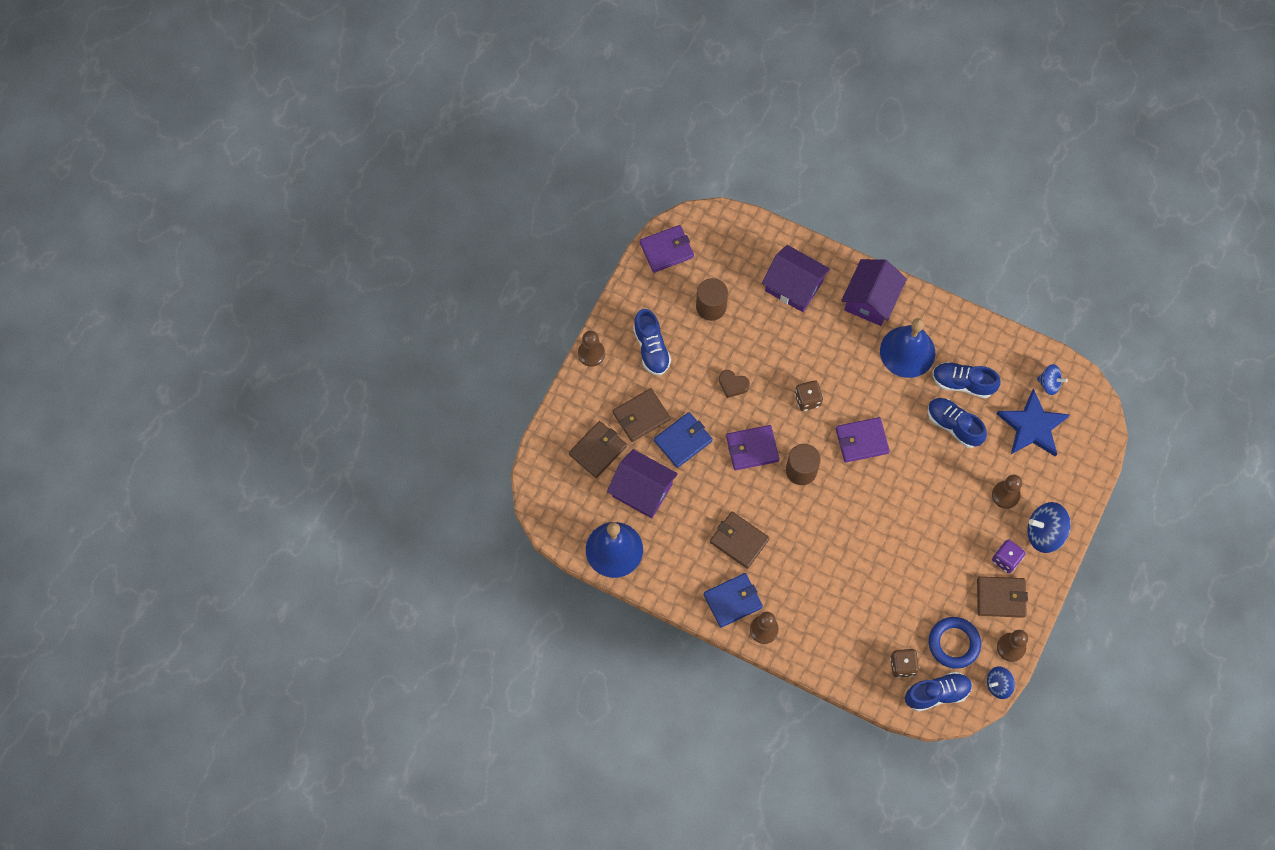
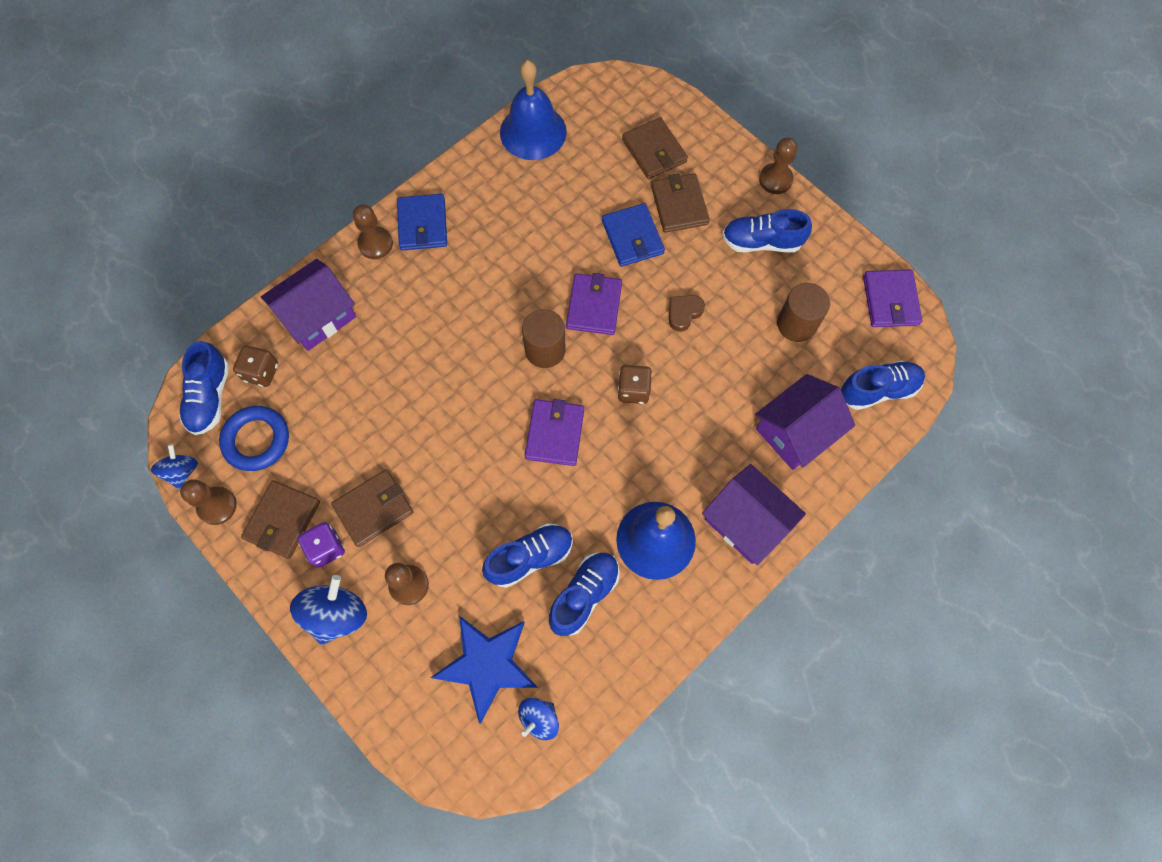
camera: 110 degrees right, 0 degrees up
purple house [607,449,678,518] -> purple house moved to [261,259,356,351]
brown wallet [710,512,770,569] -> brown wallet moved to [331,470,413,547]
none -> blue shoe [841,361,925,410]

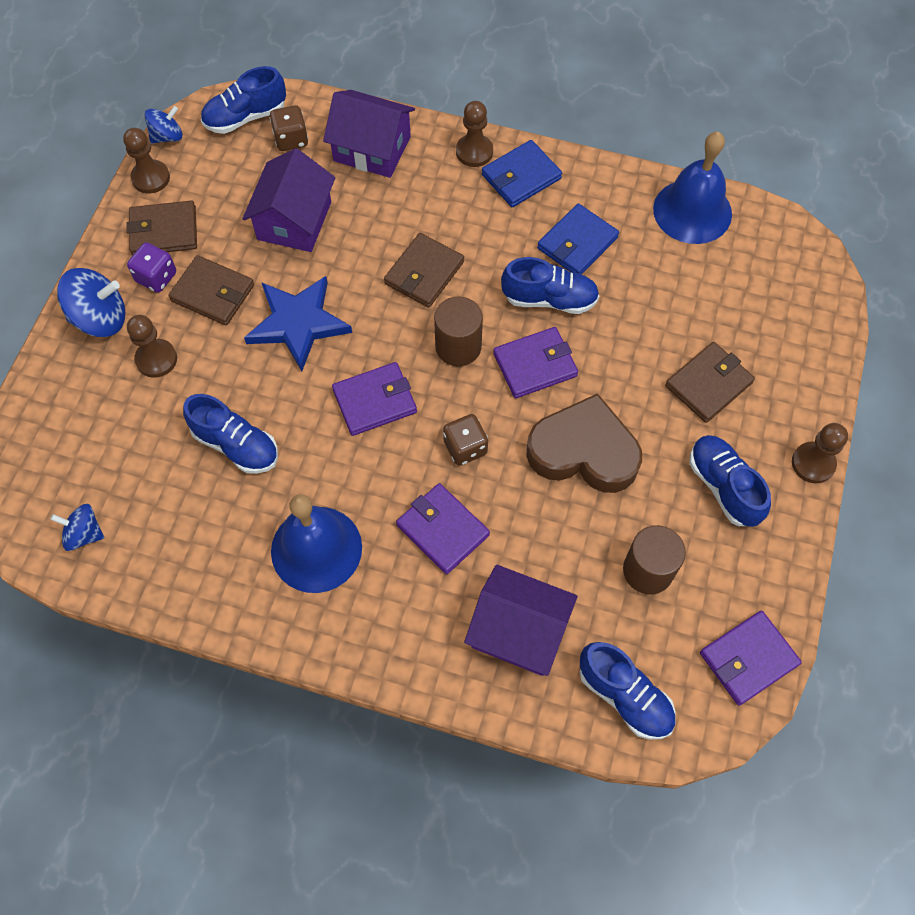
camera: 60 degrees right, 5 degrees down
blue ring [219,406,289,471] -> none
blue star [431,615,538,724] -> blue star moved to [244,276,352,371]
blue shoe [549,553,620,636] -> blue shoe moved to [501,257,599,314]
blue wallet [602,203,665,267] -> blue wallet moved to [537,203,619,275]
brown wallet [622,117,688,179] -> brown wallet moved to [384,233,464,308]
brown heart [669,295,705,332] -> brown heart [526,393,642,493], size x2.27
purple house [702,464,806,565] -> purple house moved to [242,148,335,252]
none -> purple wallet [396,483,490,574]

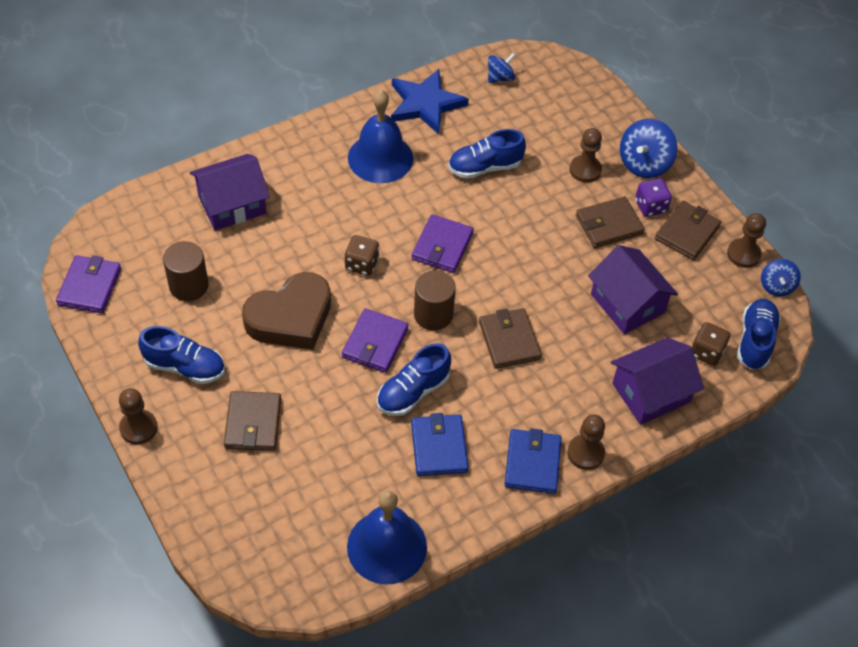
camera: 130 degrees right, 10 degrees down
blue star [244,276,352,371] -> blue star moved to [391,69,469,134]
purple wallet [396,483,490,574] -> none
blue shoe [579,642,676,740] -> none

